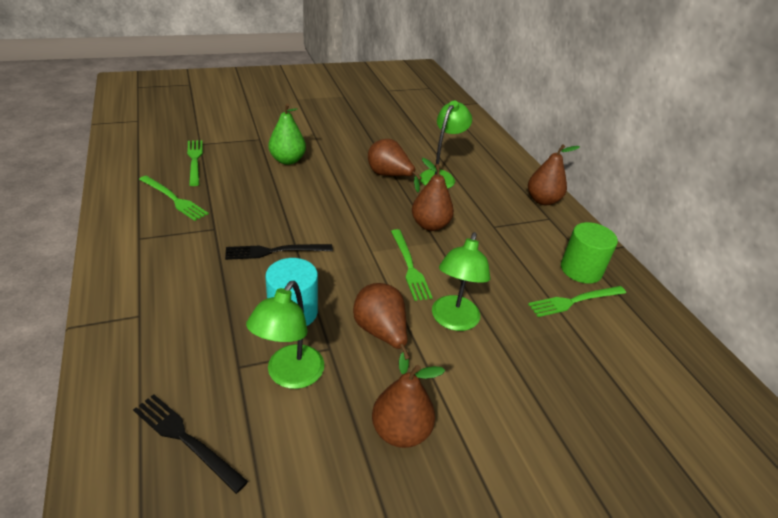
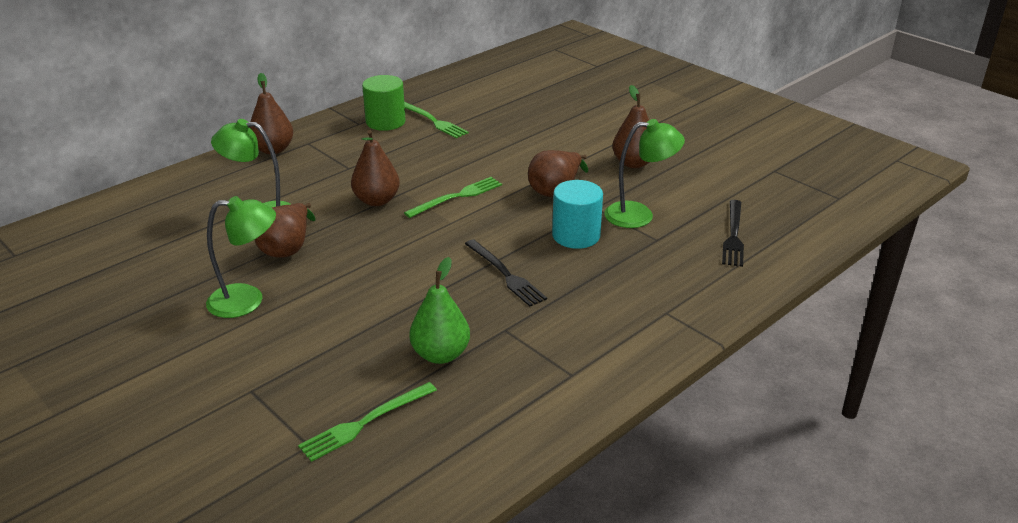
camera: 110 degrees left, 5 degrees down
green fork [139,175,209,221] -> none
green pear [268,104,306,165] -> green pear moved to [410,257,470,364]
green lamp [432,232,490,331] -> green lamp moved to [206,196,276,318]

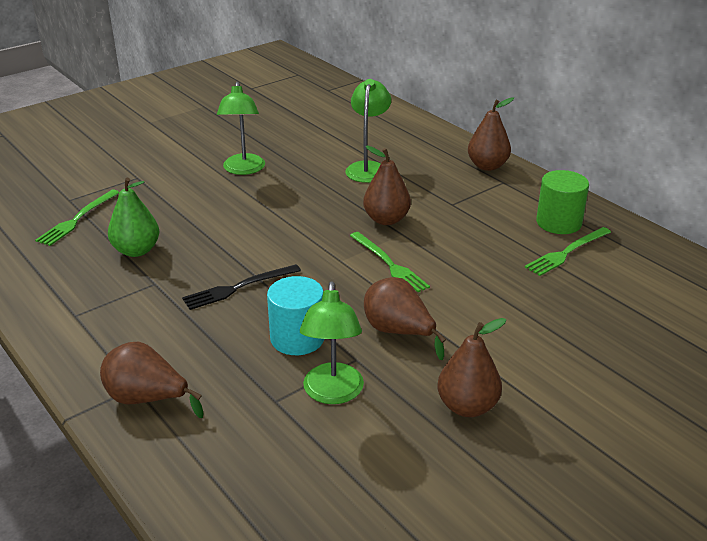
camera: 95 degrees right, 0 degrees up
brown pear [255,203,316,258] -> brown pear moved to [100,342,204,418]
green fork [298,382,437,462] -> green fork turned 120 degrees counterclockwise [35,190,120,246]
black fork [722,200,744,267] -> none

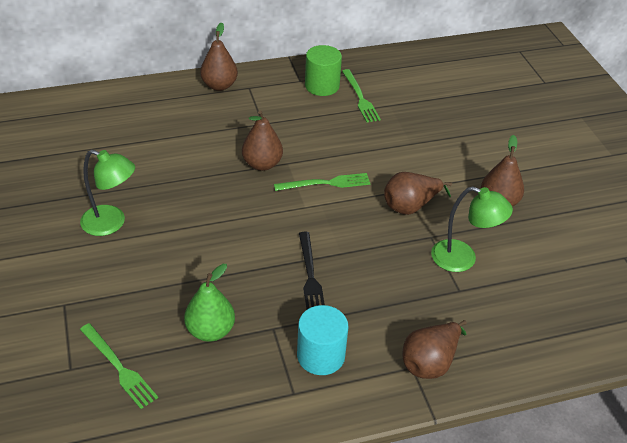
camera: 70 degrees left, 10 degrees up
turquoise cylinder [267,276,324,355] -> turquoise cylinder moved to [297,305,349,375]
green lamp [345,79,391,183] -> none

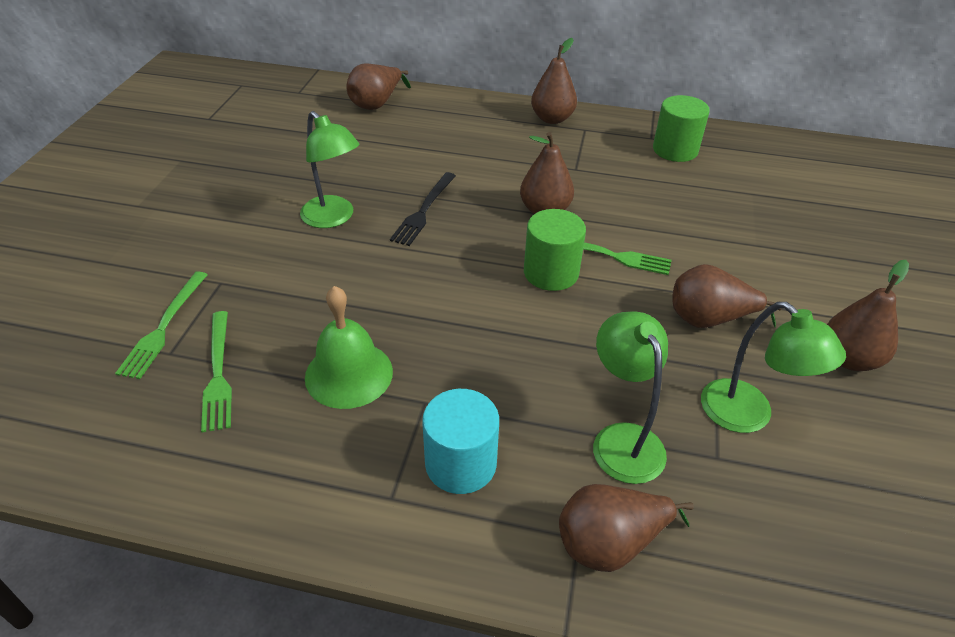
camera: 30 degrees right, 0 degrees up
green pear [184,264,235,342] -> green bell [305,286,393,409]
black fork [299,232,325,309] -> black fork moved to [390,172,456,246]
green fork [342,69,381,123] -> green fork moved to [115,271,208,379]
none -> brown pear [347,64,411,110]
none -> green cylinder [524,209,586,291]
none -> green lamp [593,311,668,484]

